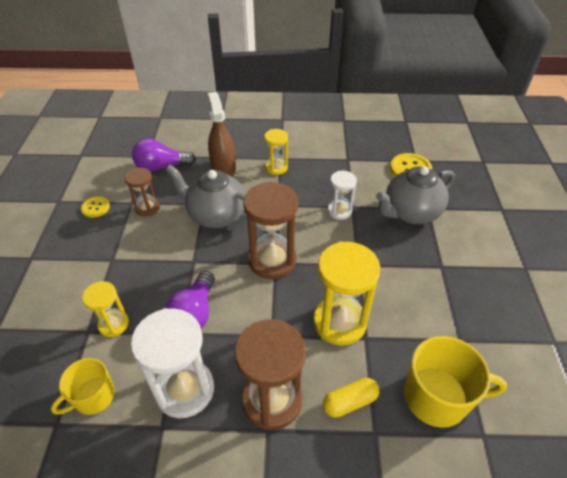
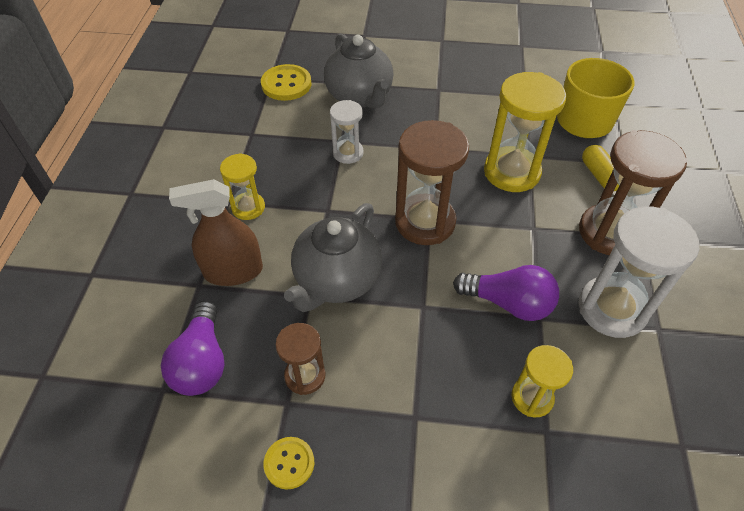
camera: 85 degrees left, 5 degrees up
yellow mug [51,358,115,415] -> none

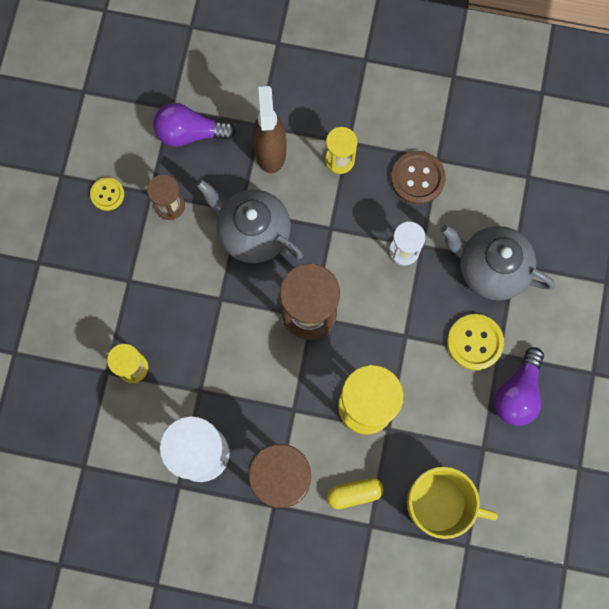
camera: 95 degrees right, 25 degrees up
yellow button [261,64,311,101] -> yellow button moved to [447,314,504,370]
grey teapot [324,33,393,109] -> grey teapot turned 45 degrees clockwise [441,225,555,301]
purple light bulb [453,265,559,321] -> purple light bulb moved to [494,347,544,426]
none -> brown button [391,151,446,204]

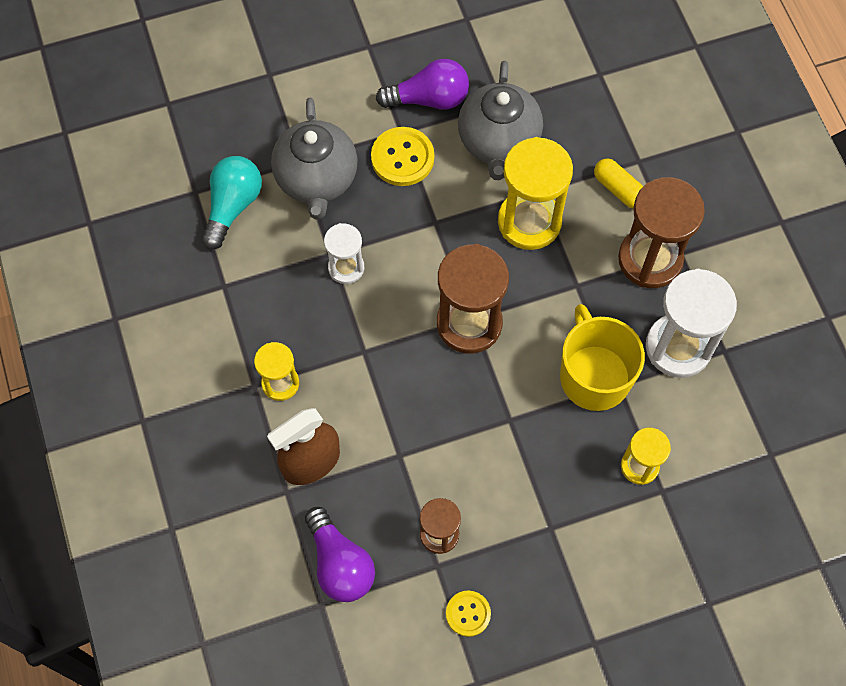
camera: 120 degrees left, 10 degrees down
grey teapot [196,179,303,263] -> grey teapot moved to [458,61,543,180]
brown button [391,151,446,204] -> none
yellow mug [407,467,498,539] -> yellow mug moved to [560,304,645,411]
none -> turquoise light bulb [202,156,262,249]

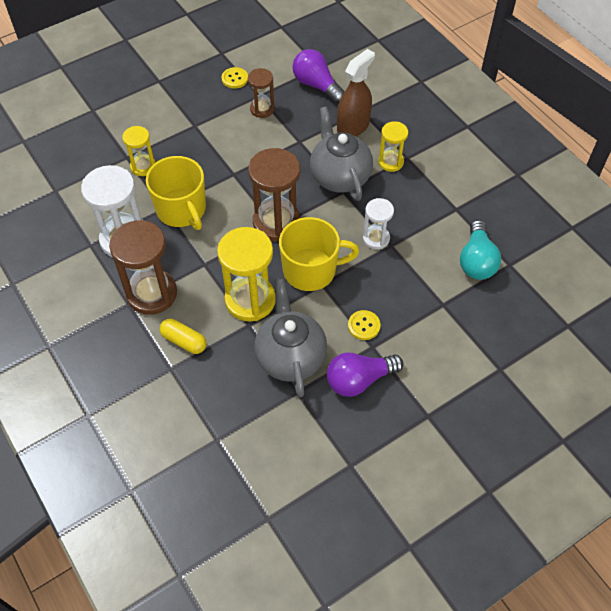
camera: 165 degrees right, 10 degrees down
grey teapot [271,98,358,220] -> grey teapot moved to [310,106,373,201]
yellow button [371,127,434,186] -> yellow button [348,310,381,340], size x0.62
none -> yellow mug [279,217,359,291]

